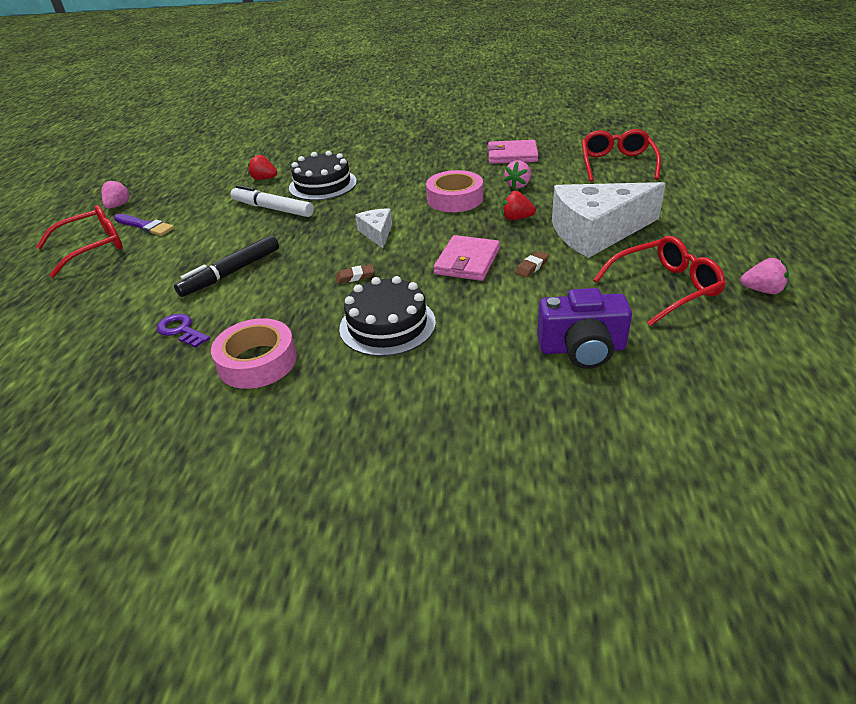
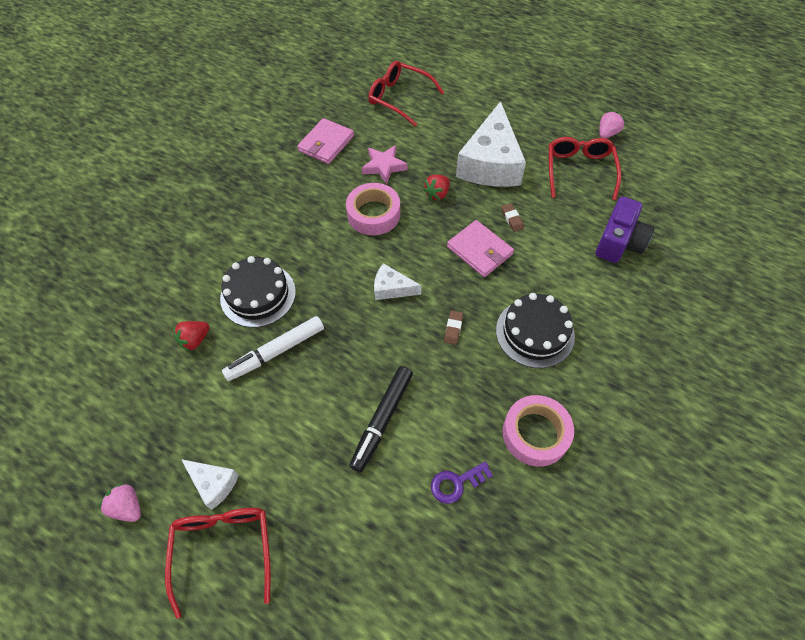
camera: 65 degrees left, 20 degrees up
purple brush [114,214,174,236] -> white cheese [181,459,239,510]
black marker [174,235,279,297] -> black marker turned 45 degrees clockwise [349,366,413,473]
pink strawberry [504,160,531,189] -> pink star [362,145,408,184]

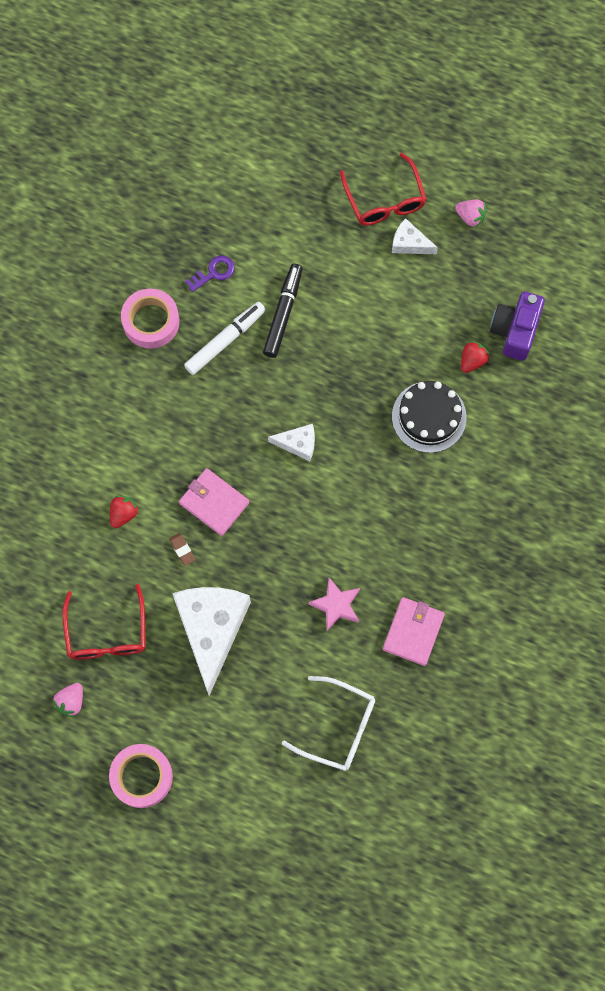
camera: 170 degrees right, 15 degrees up
white marker [222,316,324,381] -> white marker moved to [184,302,266,375]
pink tape [346,183,400,235] -> pink tape moved to [109,744,173,808]
red glasses [368,61,444,127] -> white glasses [282,676,375,771]
red strawberry [423,175,450,200] -> red strawberry moved to [110,495,139,528]
brown eraser [444,311,463,345] -> none
black cake [496,293,575,368] -> none
purple camera [595,196,654,263] -> purple camera moved to [490,292,545,361]

